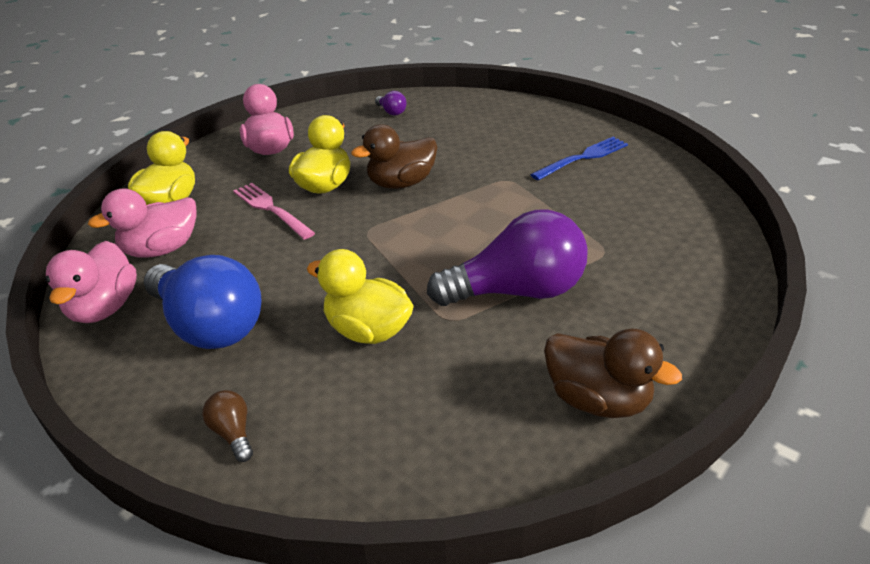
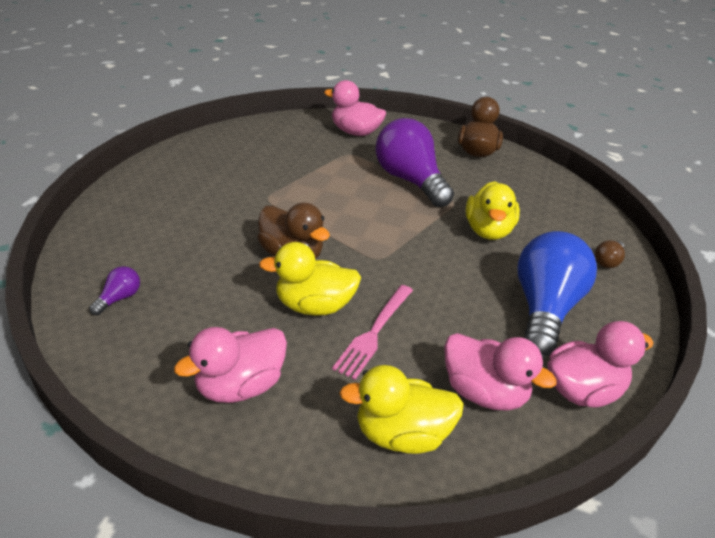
camera: 115 degrees left, 0 degrees up
blue fork [530,137,628,181] -> none
none -> pink duck [324,80,386,136]

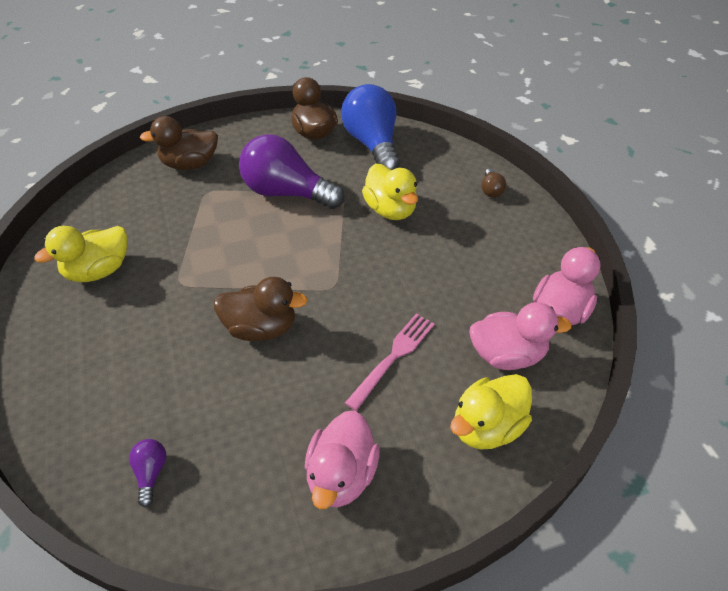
camera: 35 degrees left, 10 degrees up
yellow duck [259,242,361,316] -> yellow duck moved to [34,226,128,282]
pink duck [324,80,386,136] -> brown duck [140,116,218,170]
pink fork [332,285,413,380] -> pink fork turned 135 degrees counterclockwise [345,314,435,411]
blue light bulb [517,231,597,356] -> blue light bulb moved to [341,84,400,170]

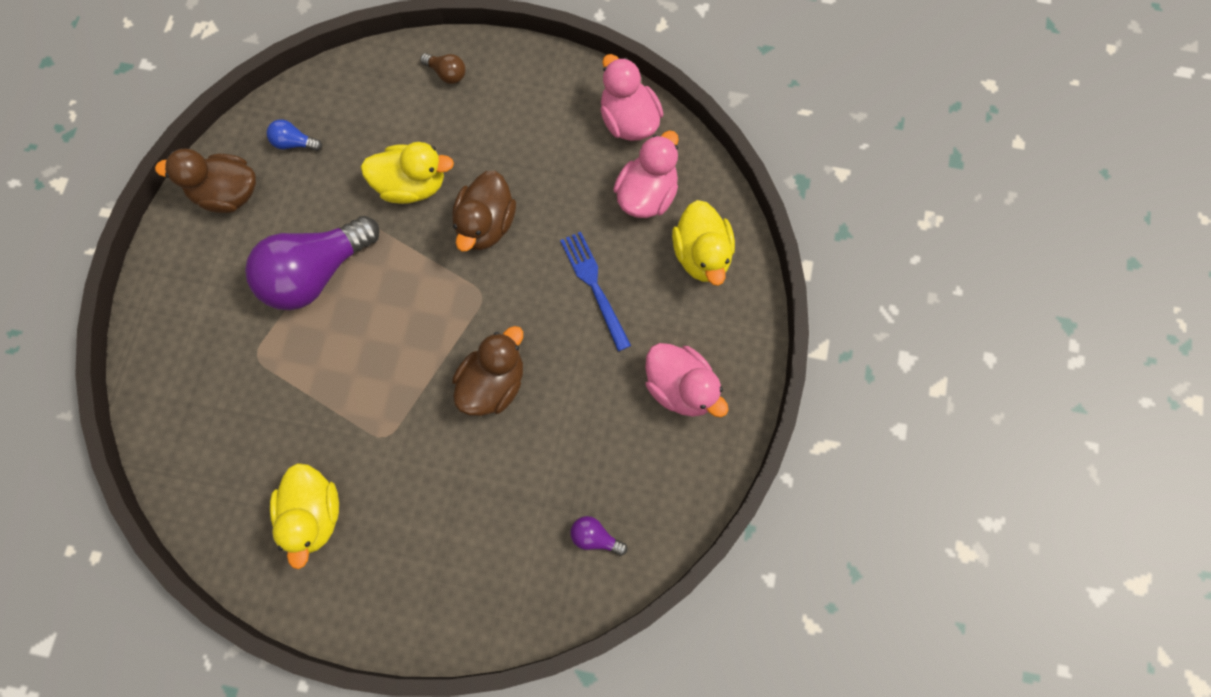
camera: 60 degrees left, 25 degrees up
brown duck [140,116,218,170] -> brown duck moved to [452,171,516,251]
blue light bulb [341,84,400,170] -> blue light bulb [267,119,322,151], size x0.41
pink fork [345,314,435,411] -> blue fork [560,232,631,351]

